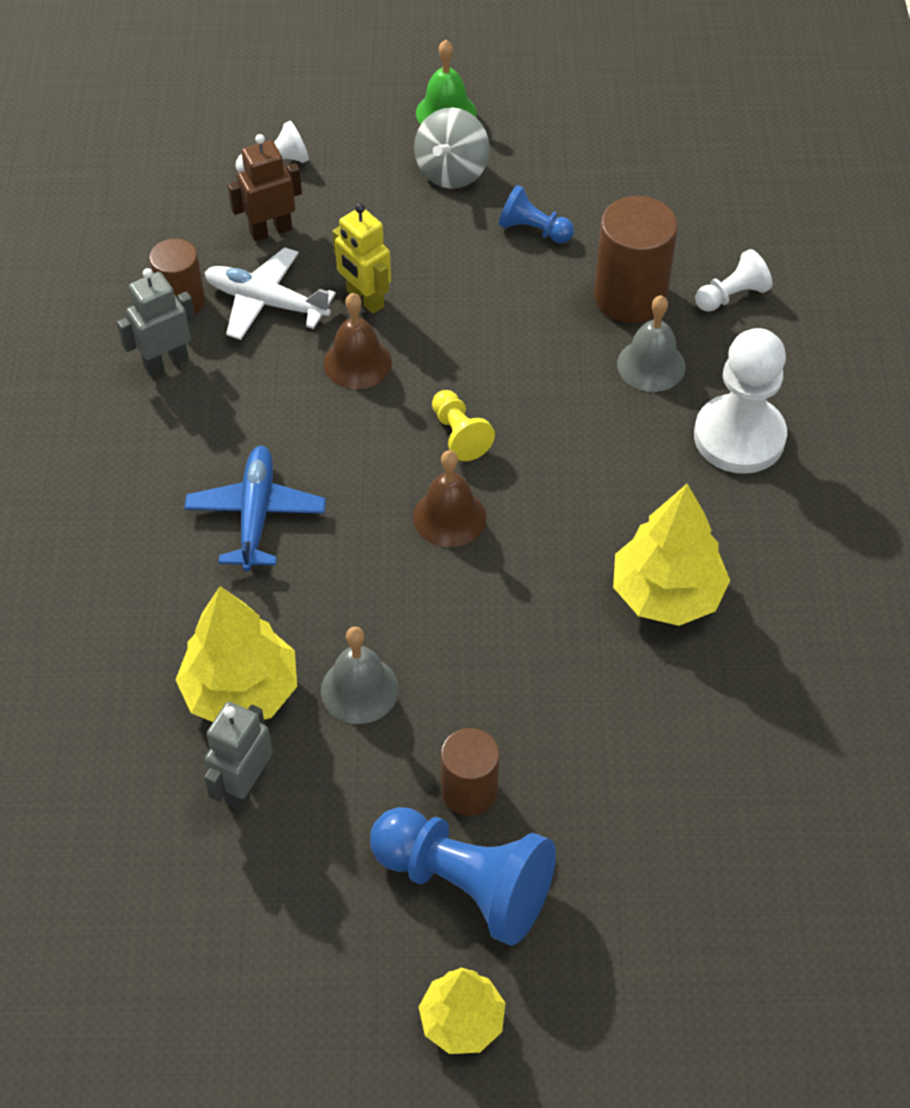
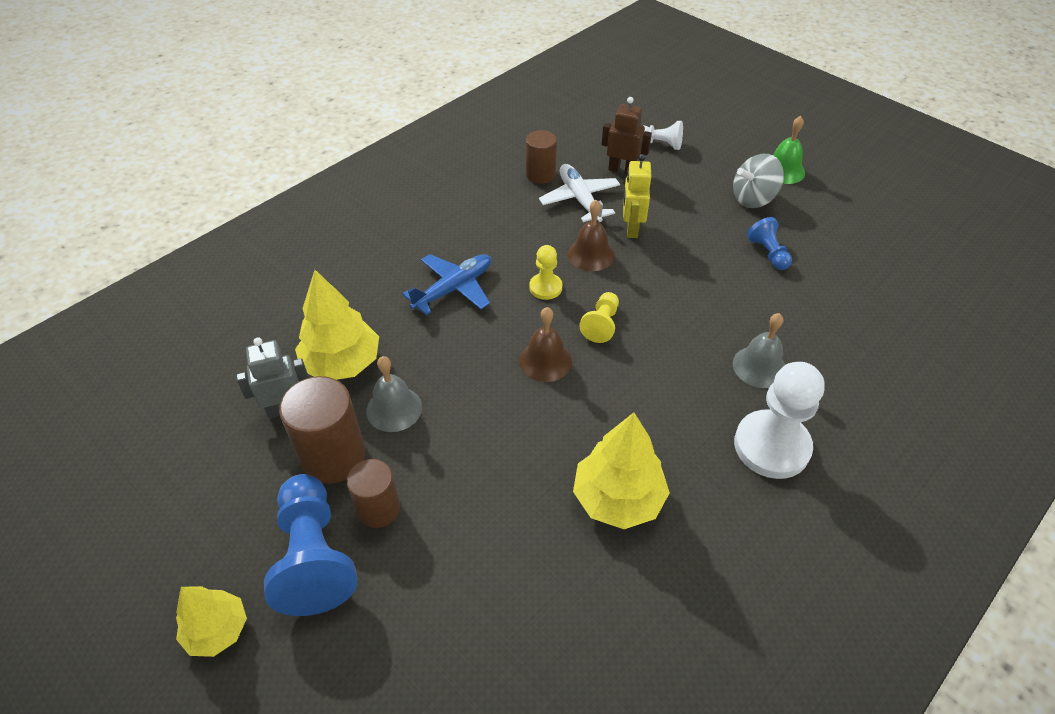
camera: 45 degrees right, 5 degrees down
grey robot [117,268,196,376] -> none
brown cylinder [594,196,678,323] -> brown cylinder moved to [279,376,366,484]
white pawn [695,249,772,312] -> none
none -> yellow pawn [529,245,562,300]

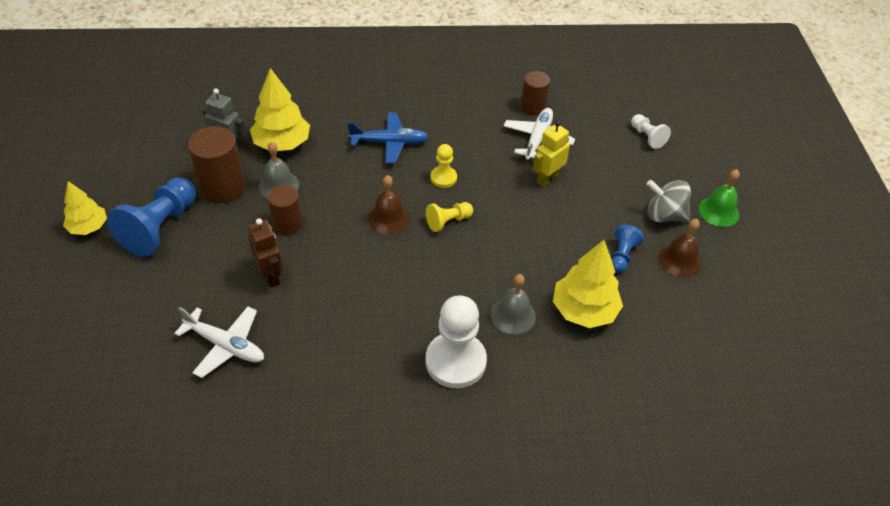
camera: 40 degrees right, 0 degrees up
brown cylinder [347,459,400,528] -> brown cylinder moved to [268,185,302,235]
brown bell [568,200,615,271] -> brown bell moved to [659,219,701,278]
yellow tree [573,412,670,529] -> yellow tree moved to [553,240,623,328]
brown robot [602,97,652,174] -> brown robot moved to [248,218,283,288]
none -> white plane [174,306,264,378]

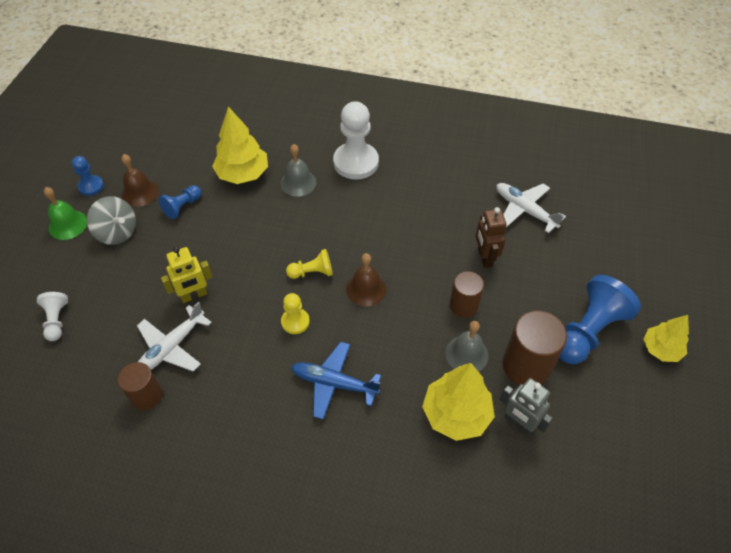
camera: 160 degrees left, 5 degrees up
none -> blue pawn [72,156,104,196]

